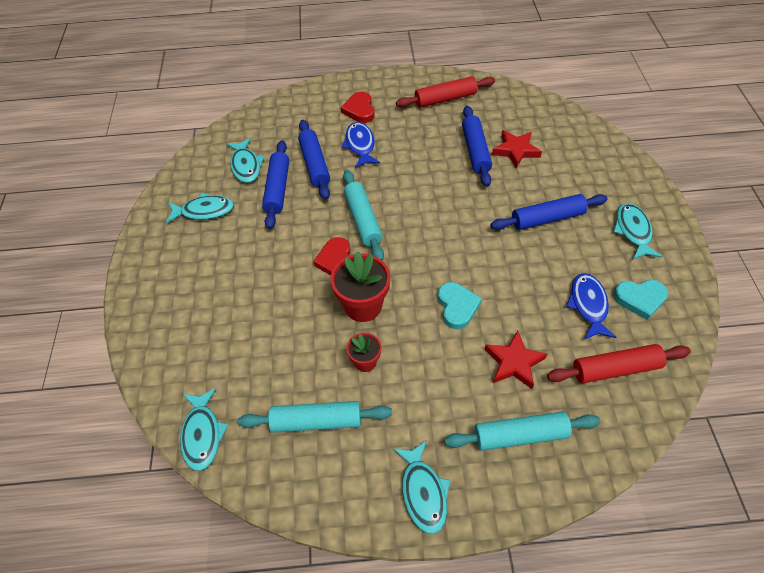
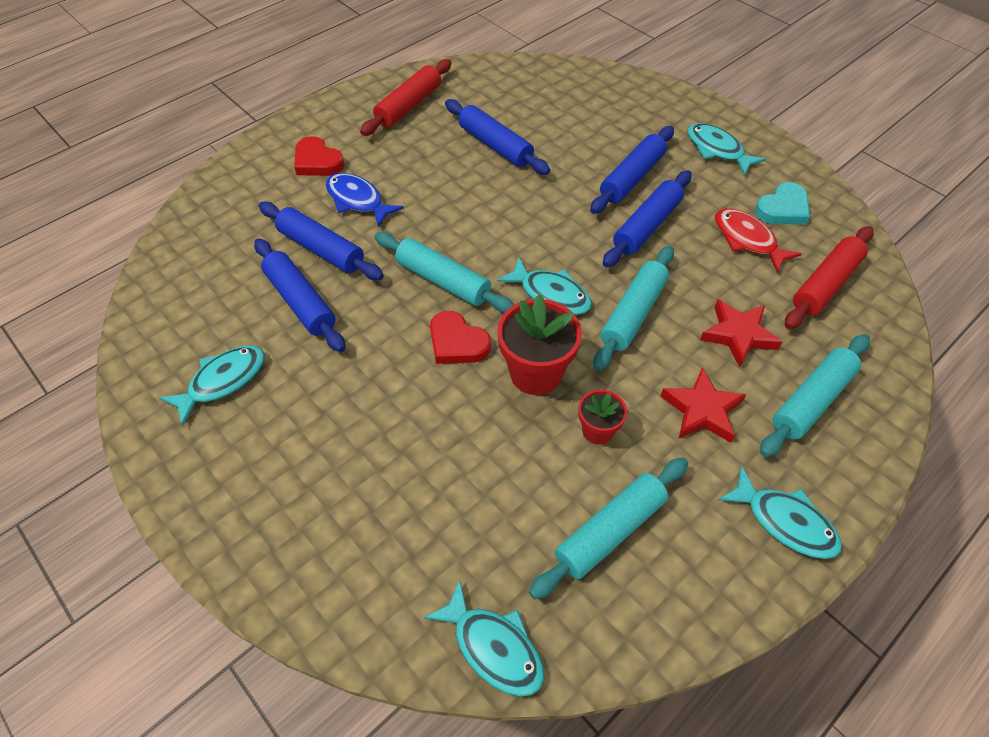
camera: 40 degrees left, 0 degrees up
turquoise fish [226,138,265,183] -> turquoise fish moved to [497,257,592,315]
turquoise heart [438,282,482,329] -> turquoise rolling pin [593,246,674,371]
red star [492,130,542,168] -> red star moved to [661,367,746,443]
blue fish [566,273,616,339] -> red fish [715,208,802,273]
none -> blue rolling pin [603,170,692,267]

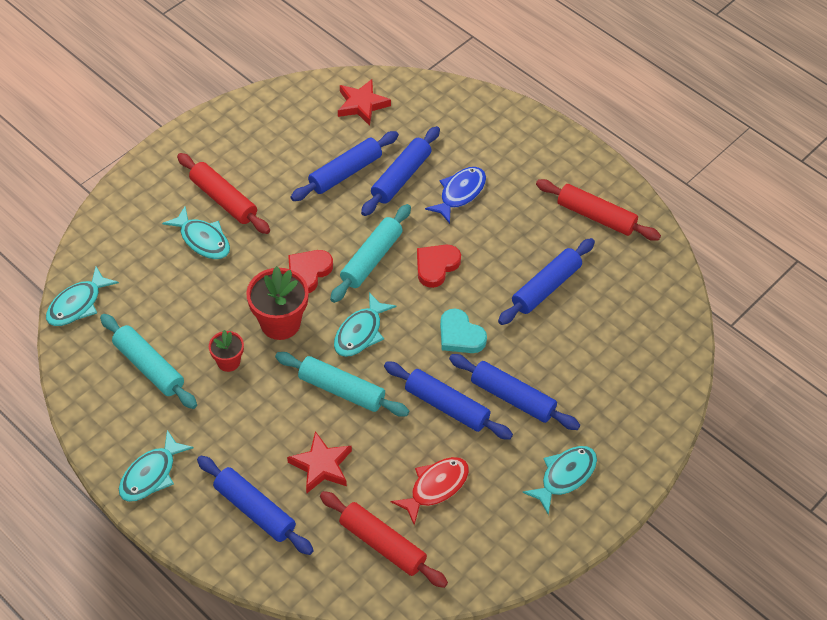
camera: 85 degrees right, 0 degrees up
turquoise fish [160,346,265,426] -> turquoise fish moved to [162,206,230,259]
red heart [294,136,344,176] -> red heart moved to [417,245,461,288]
red star [661,367,746,443] -> red star moved to [338,79,391,126]
turquoise heart [755,182,810,225] -> turquoise heart moved to [440,309,487,353]
turquoise rolling pin [760,334,870,457] -> blue rolling pin [197,456,314,555]
none -> red rolling pin [177,153,270,234]

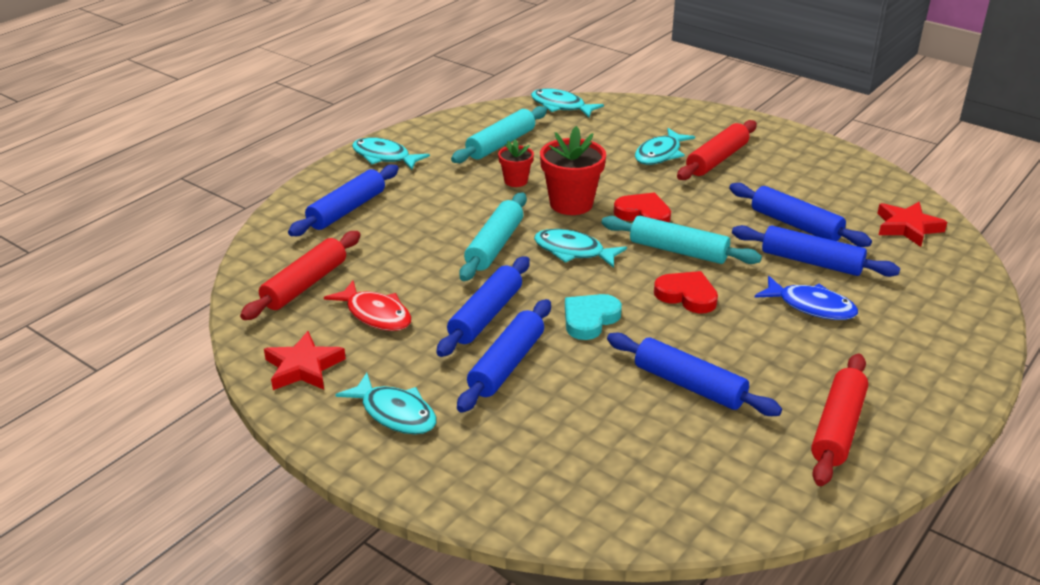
camera: 85 degrees right, 20 degrees down
red star [287,431,352,493] -> red star moved to [264,331,346,390]

